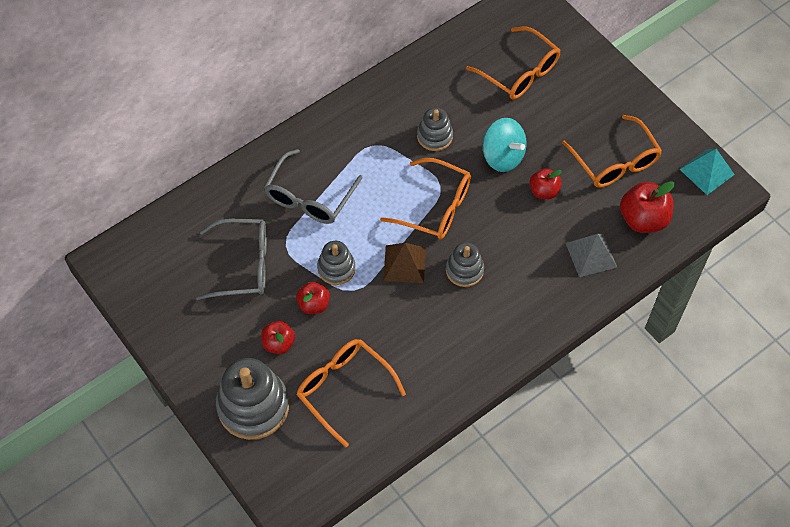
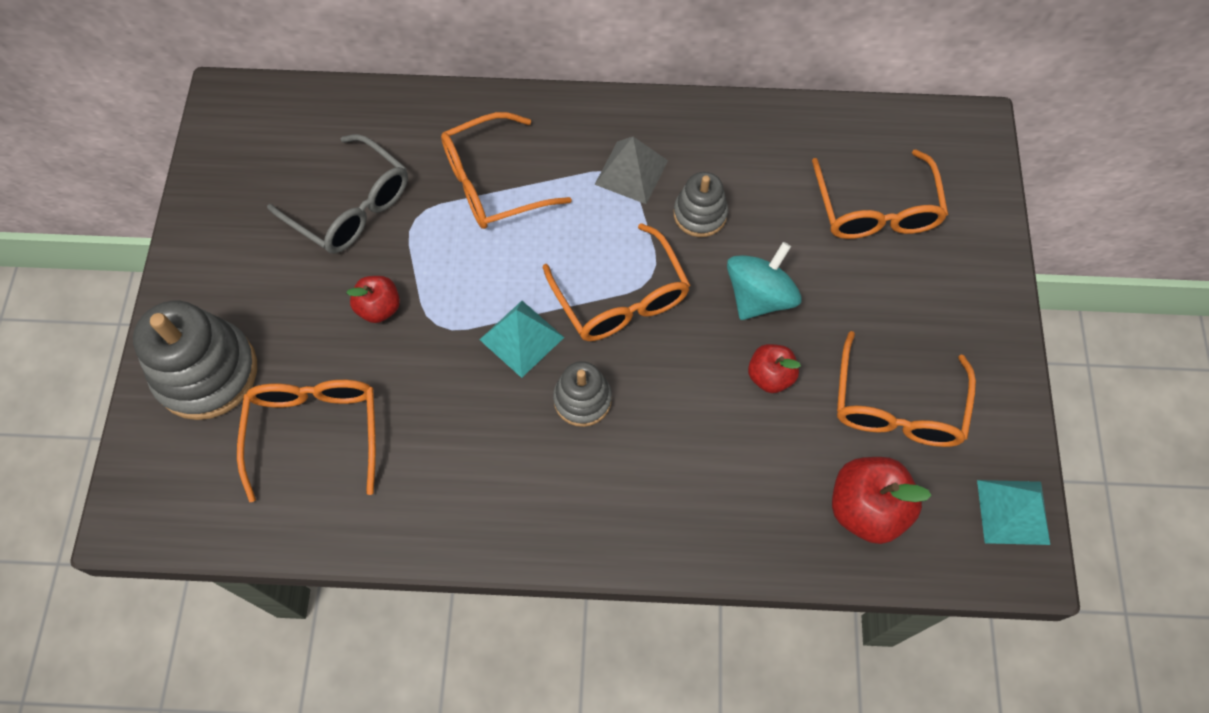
camera: 40 degrees right, 5 degrees up
red apple [261,321,295,354] -> none
grey glasses [264,149,363,224] -> orange glasses [441,112,572,229]
grey stacking toy [317,241,356,285] -> none
brown pyramid [383,243,426,283] -> turquoise pyramid [479,301,564,378]
turquoise spinning top [483,118,526,172] -> turquoise spinning top turned 135 degrees counterclockwise [727,242,802,320]
grey pyramid [566,234,617,277] -> grey pyramid moved to [594,137,668,204]

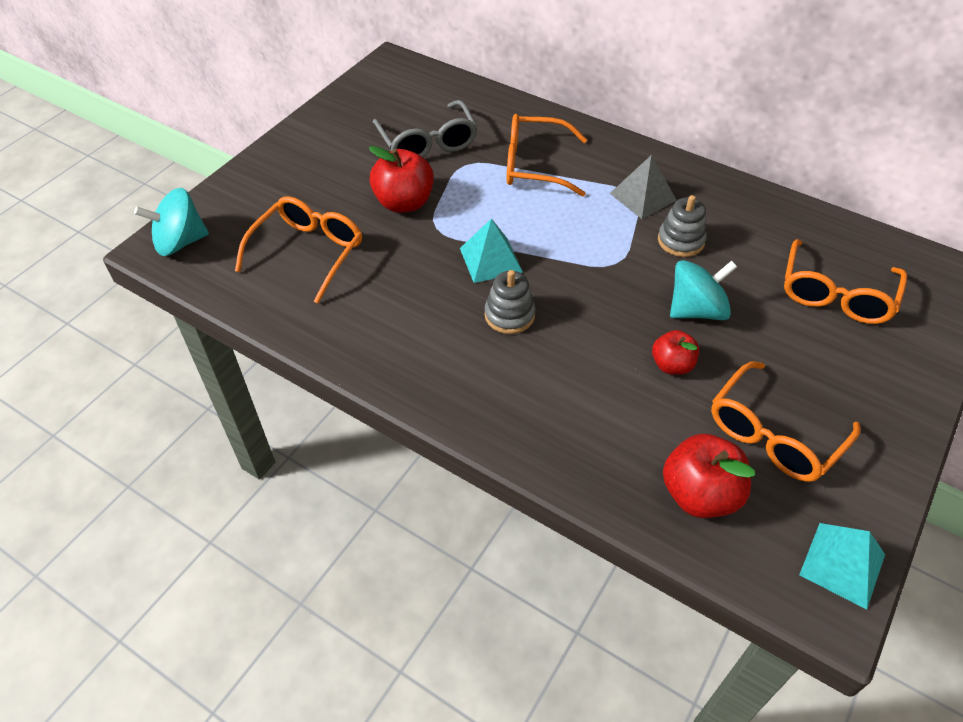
camera: 30 degrees right, 15 degrees down
grey stacking toy [133,301,257,420] -> none
red apple [347,276,400,323] -> red apple [369,146,434,213], size x1.63
orange glasses [543,223,690,341] -> none
none -> turquoise spinning top [134,188,209,256]

